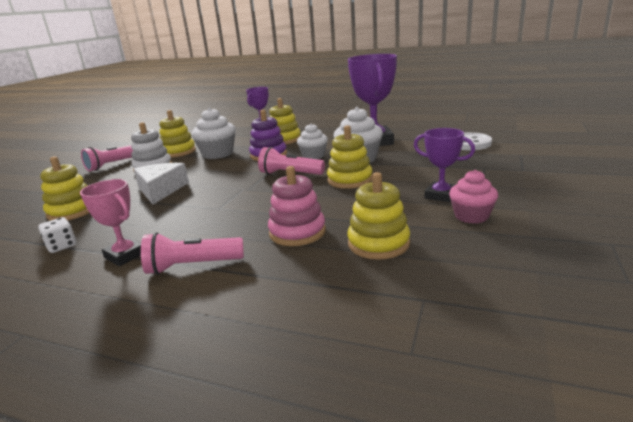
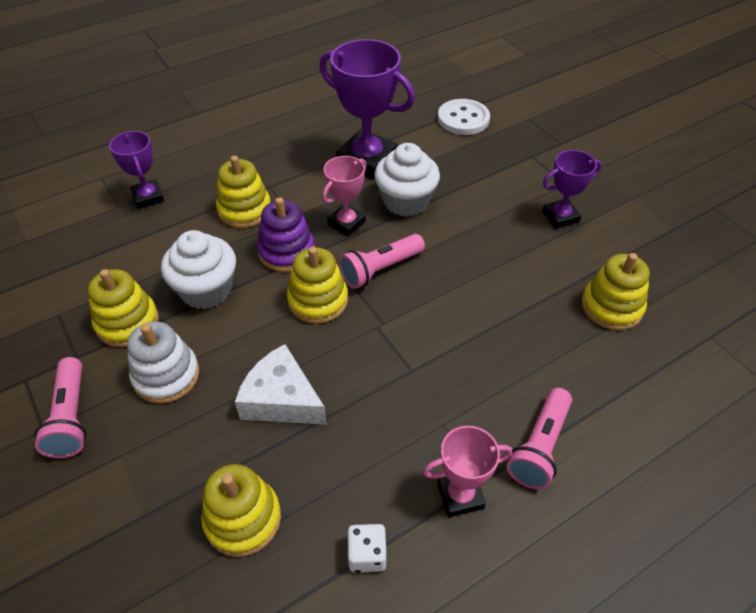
camera: 55 degrees left, 25 degrees up
pink stacking toy [268,166,326,246] -> none
white cupcake [297,123,328,159] -> pink trophy [322,156,366,236]
yellow stacking toy [327,125,372,189] -> yellow stacking toy moved to [287,247,348,324]
pink cupcake [449,170,498,224] -> none

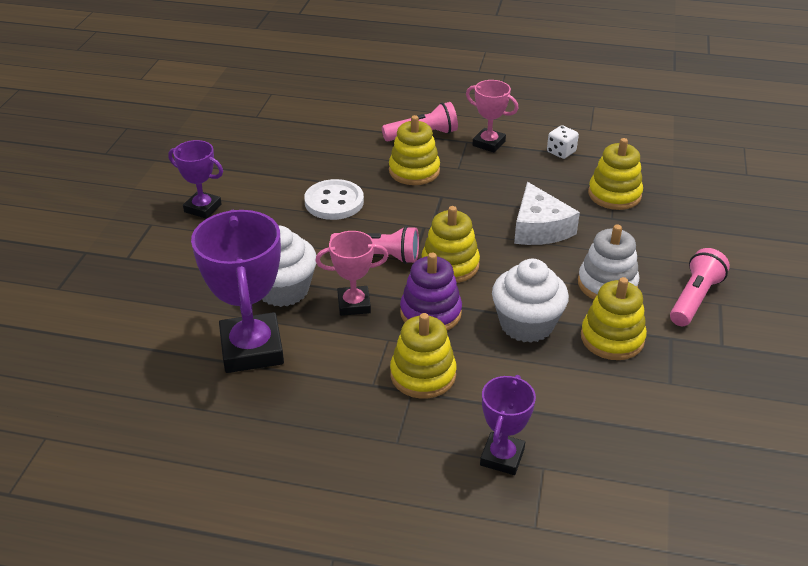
camera: 135 degrees left, 10 degrees down
white button [438,99,490,135] -> white button moved to [304,179,364,220]
yellow stacking toy [582,253,650,330] -> yellow stacking toy moved to [389,115,440,185]

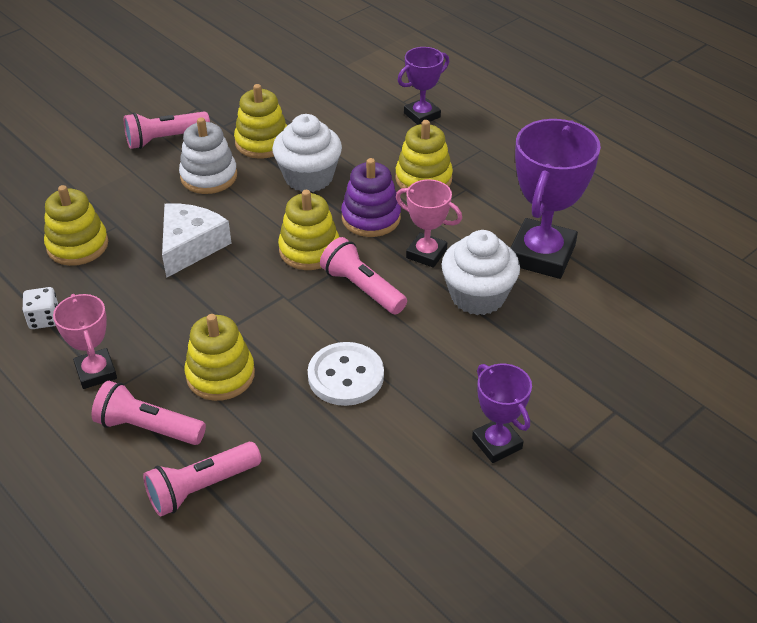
camera: 145 degrees left, 5 degrees up
none -> pink flashlight [143,442,261,516]

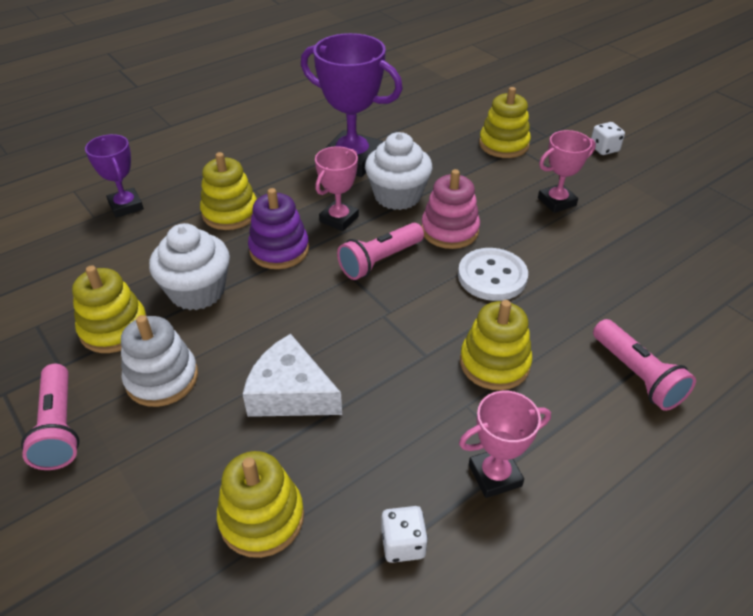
camera: 85 degrees left, 0 degrees up
pink flashlight [91,381,206,445] -> none
yellow stacking toy [278,190,339,270] -> yellow stacking toy moved to [479,87,531,158]
purple trophy [472,364,532,463] -> pink trophy [538,130,596,213]
none -> pink stacking toy [421,169,480,249]
none -> white dice [591,122,625,155]

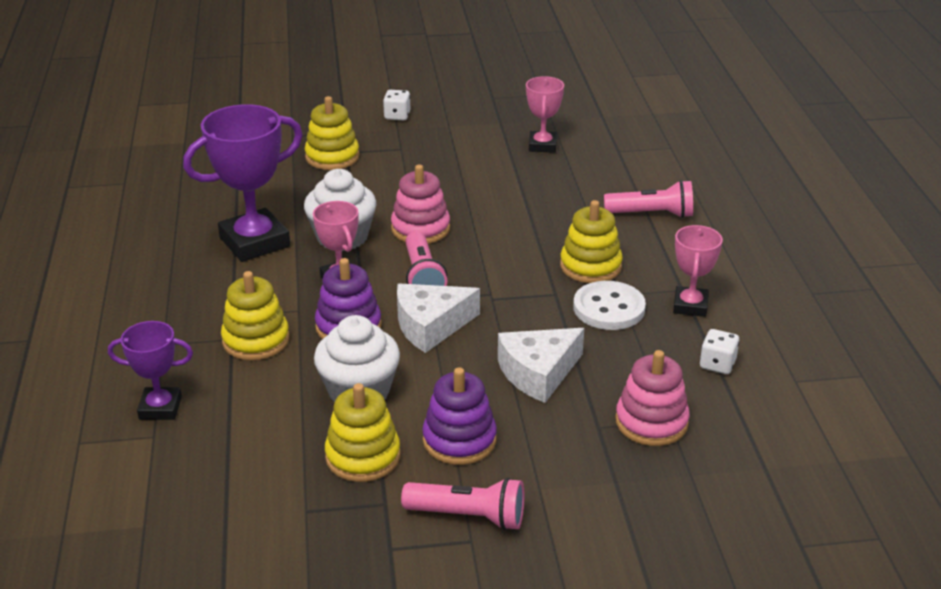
camera: 60 degrees left, 10 degrees down
white stacking toy [121,315,198,407] -> purple stacking toy [422,367,497,465]
yellow stacking toy [217,451,304,558] -> pink stacking toy [615,350,690,446]
white button [458,248,528,301] -> white button moved to [573,281,646,330]
pink trophy [538,130,596,213] -> pink trophy moved to [526,76,564,153]
none -> white cheese [397,283,480,353]

